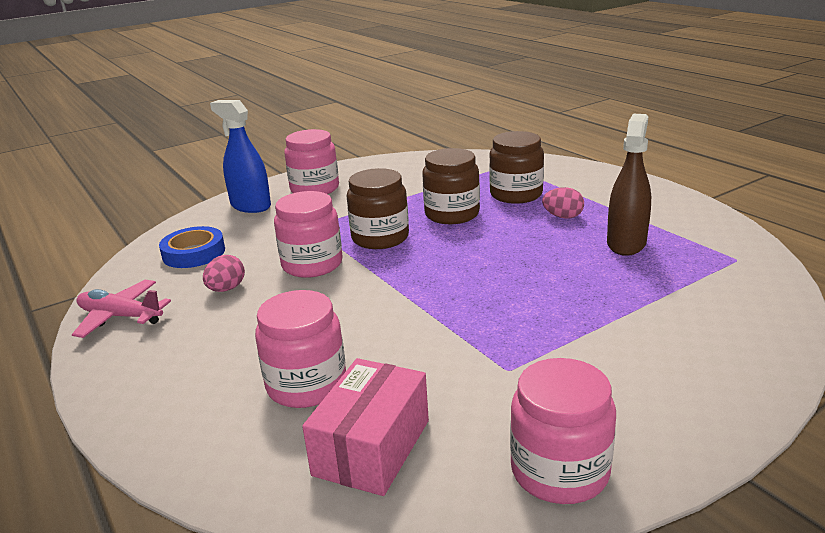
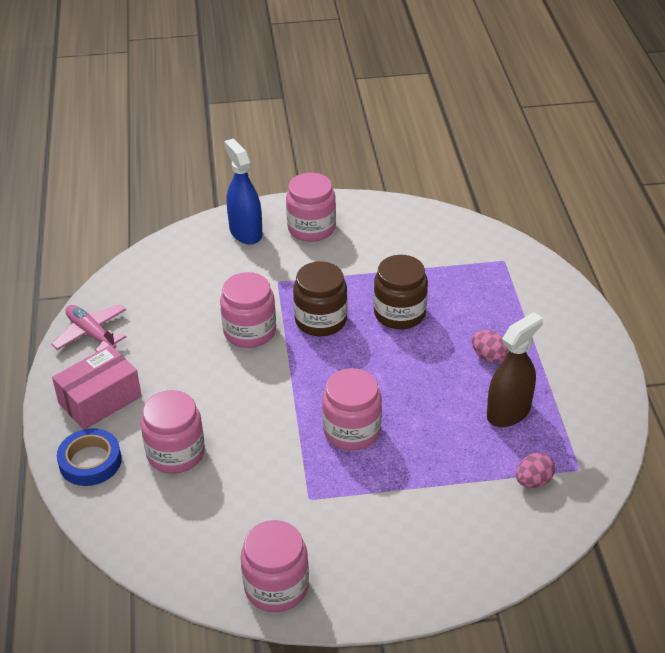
camera: 25 degrees right, 15 degrees up
blue tape [159,226,225,268] -> blue tape moved to [57,428,122,486]
pink egg [203,255,245,292] -> pink egg moved to [516,453,555,488]
pink box [302,358,429,496] -> pink box moved to [52,345,142,430]
brown jar [489,131,544,204] -> none
none -> pink jar [322,368,382,450]

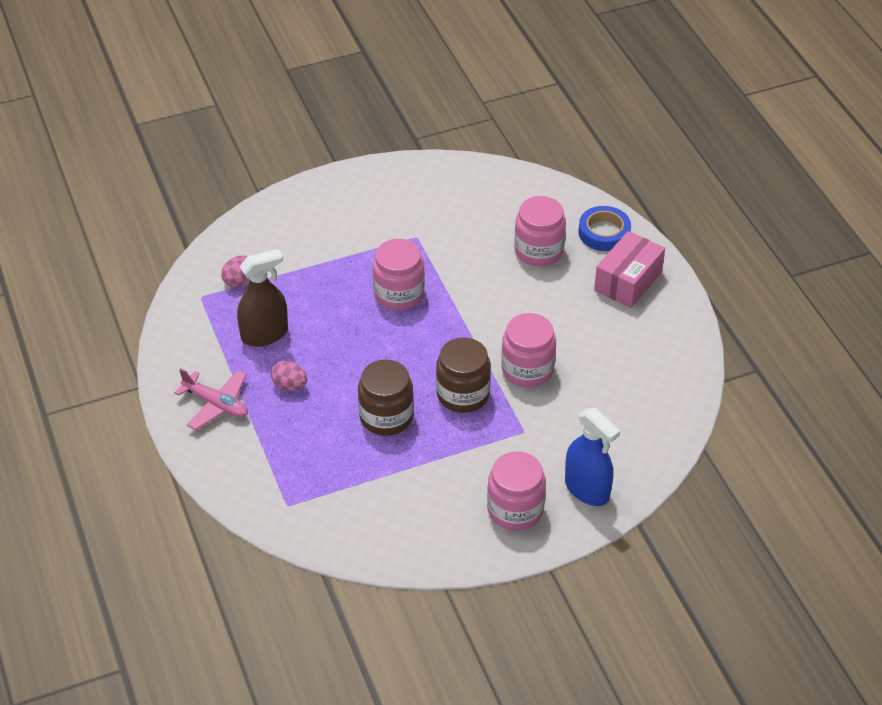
camera: 165 degrees right, 5 degrees up
pink plane [51,304,126,352] -> pink plane moved to [174,368,248,430]
pink jar [241,520,309,612] -> none
brown spray bottle [487,312,543,427] -> brown spray bottle turned 150 degrees counterclockwise [237,249,288,347]

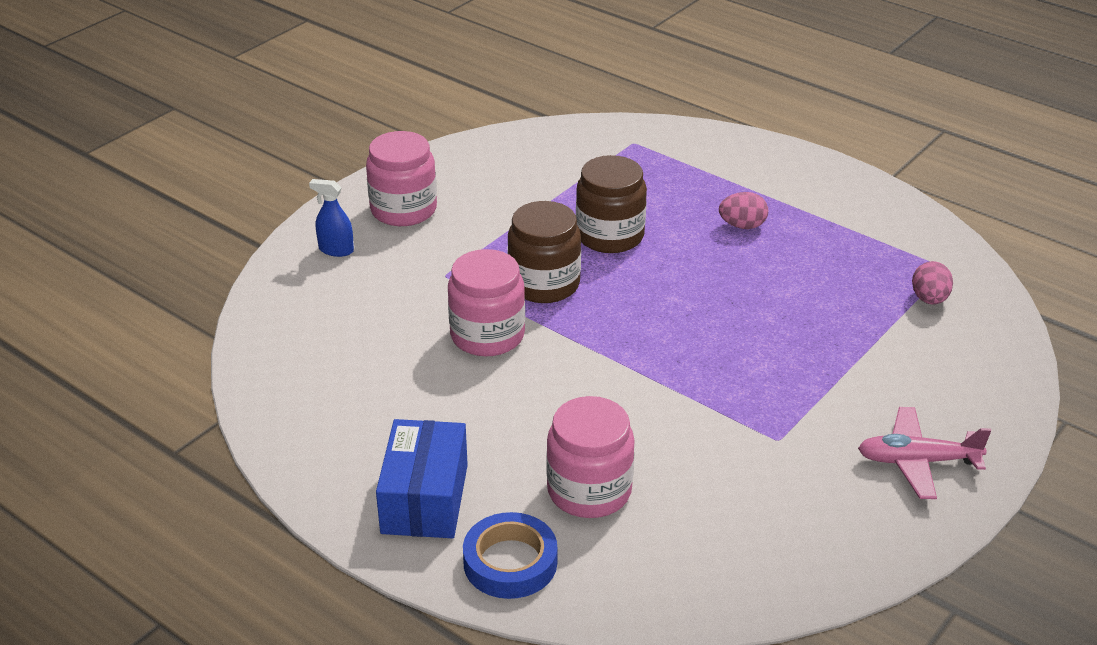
camera: 150 degrees right, 10 degrees down
pink plane [174,368,248,430] -> pink plane moved to [858,407,991,499]
brown spray bottle [237,249,288,347] -> none
pink jar [373,239,425,311] -> none
blue spray bottle [565,408,620,506] -> blue spray bottle [309,179,354,257], size x0.56
pink box [594,231,665,308] -> blue box [376,419,468,538]

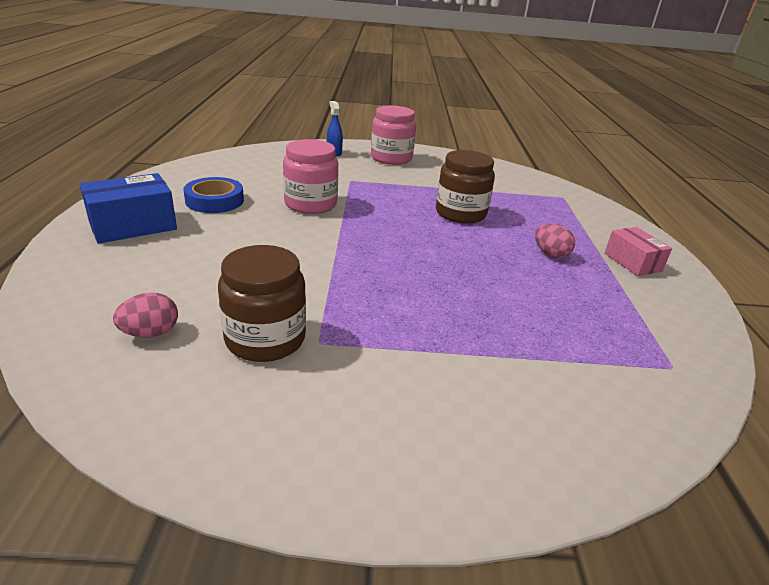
camera: 50 degrees right, 5 degrees down
blue tape [463,512,557,599] -> blue tape moved to [183,177,244,213]
brown jar [507,201,581,303] -> brown jar moved to [218,245,306,362]
pink jar [547,396,635,518] -> none
pink plane [858,407,991,499] -> none
pink egg [912,261,953,305] -> pink egg moved to [113,292,178,337]
none -> pink box [605,227,672,276]

